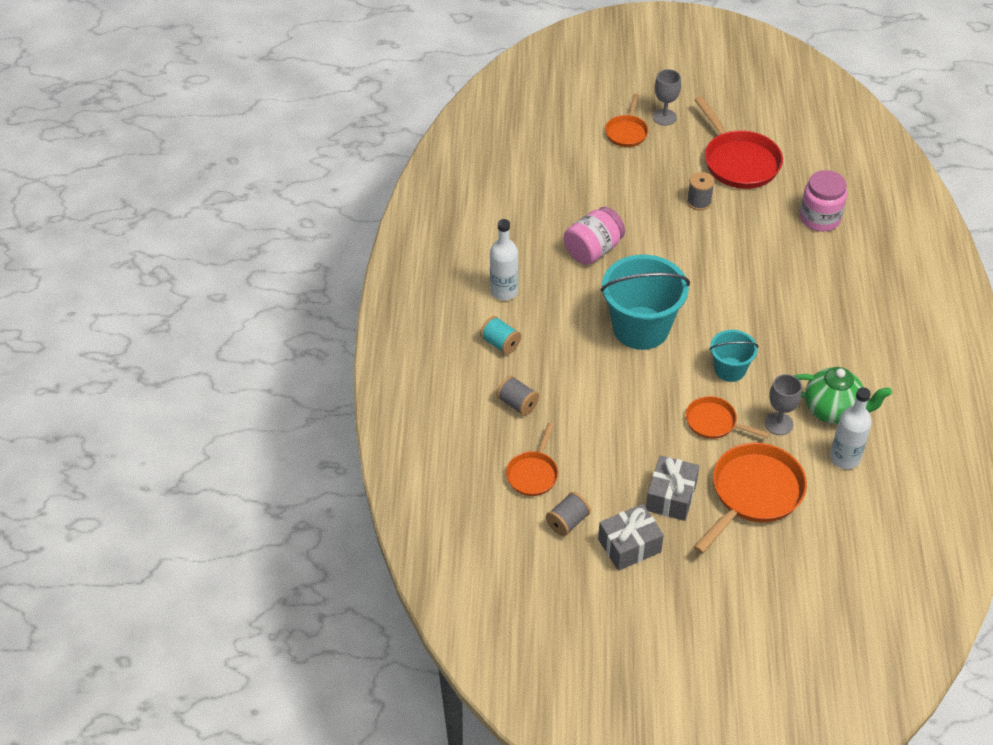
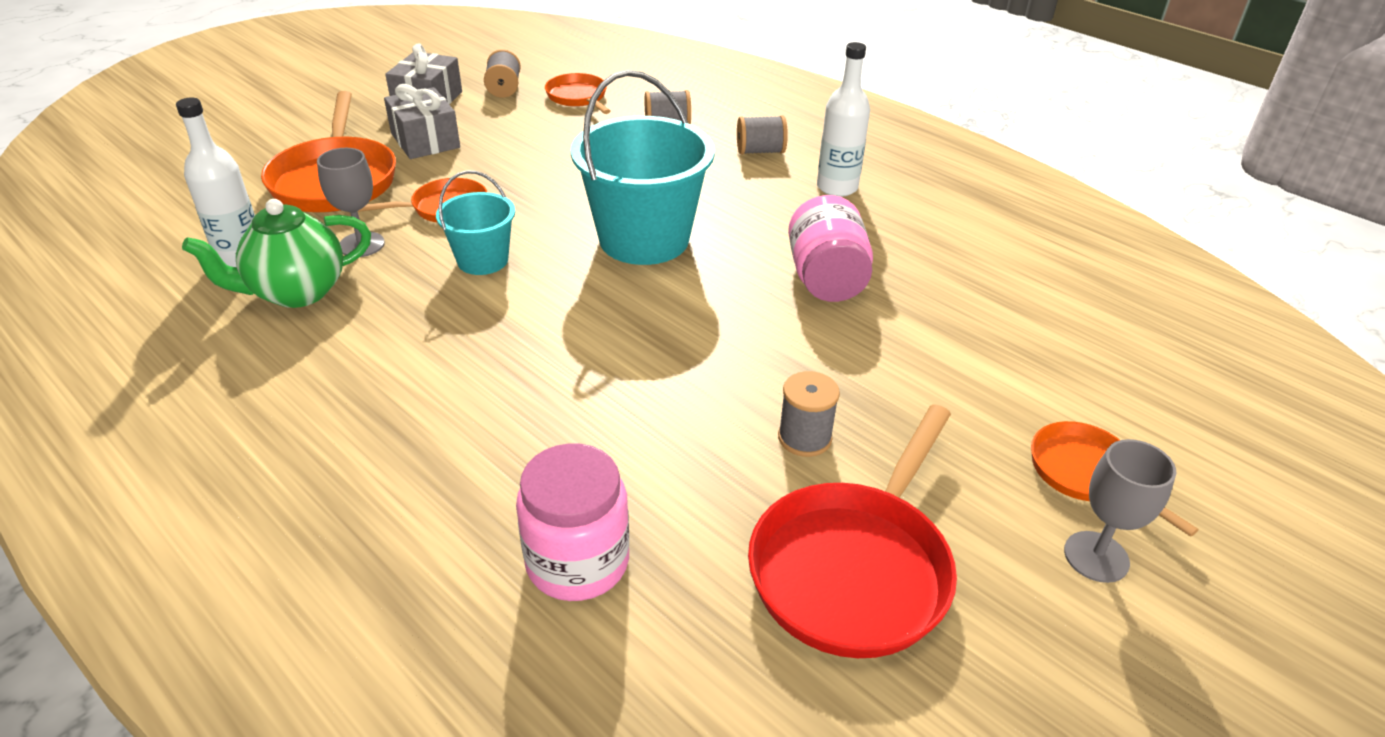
camera: 130 degrees right, 10 degrees down
turquoise spool [480,316,521,355] -> grey spool [737,115,788,155]
red pan [694,96,783,189] -> red pan turned 75 degrees counterclockwise [748,404,957,658]

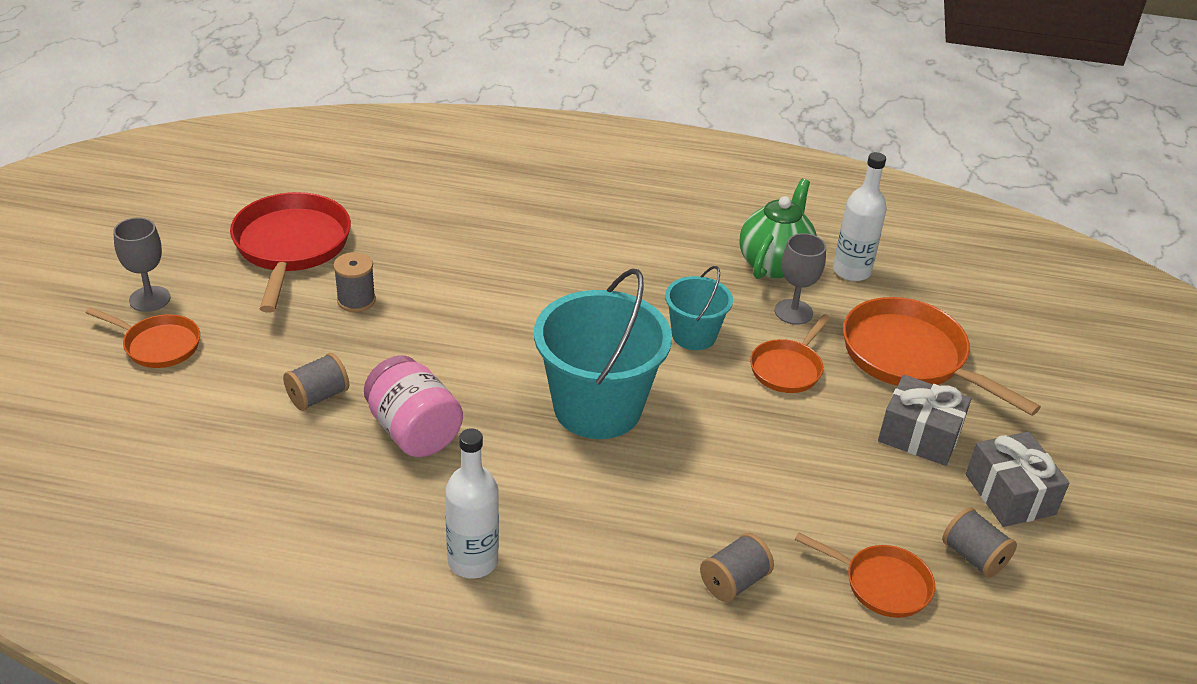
camera: 145 degrees right, 0 degrees up
pink jar [516,443,629,601] -> none
grey spool [737,115,788,155] -> grey spool moved to [283,353,349,411]

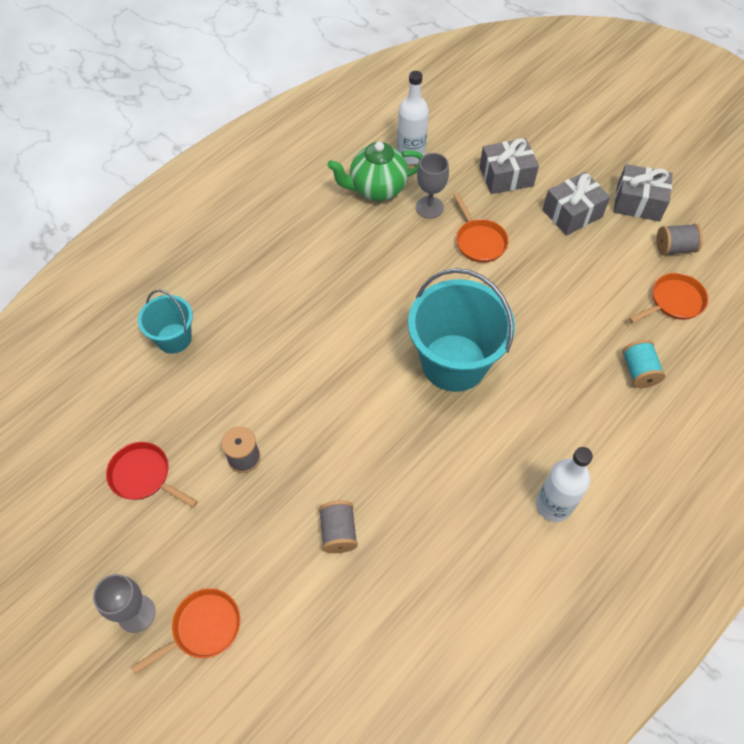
camera: 55 degrees left, 20 degrees up
red pan [230,192,351,313] -> red pan [106,442,198,507], size x0.57
pink jar [364,355,463,457] -> none
turquoise bucket [665,266,733,350] -> turquoise bucket moved to [138,290,193,353]
grey spool [700,533,774,602] -> turquoise spool [622,340,665,388]
green teapot [740,179,817,279] -> green teapot turned 75 degrees counterclockwise [327,142,423,201]
orange pan [843,297,1041,416] -> grey gift [480,138,539,194]

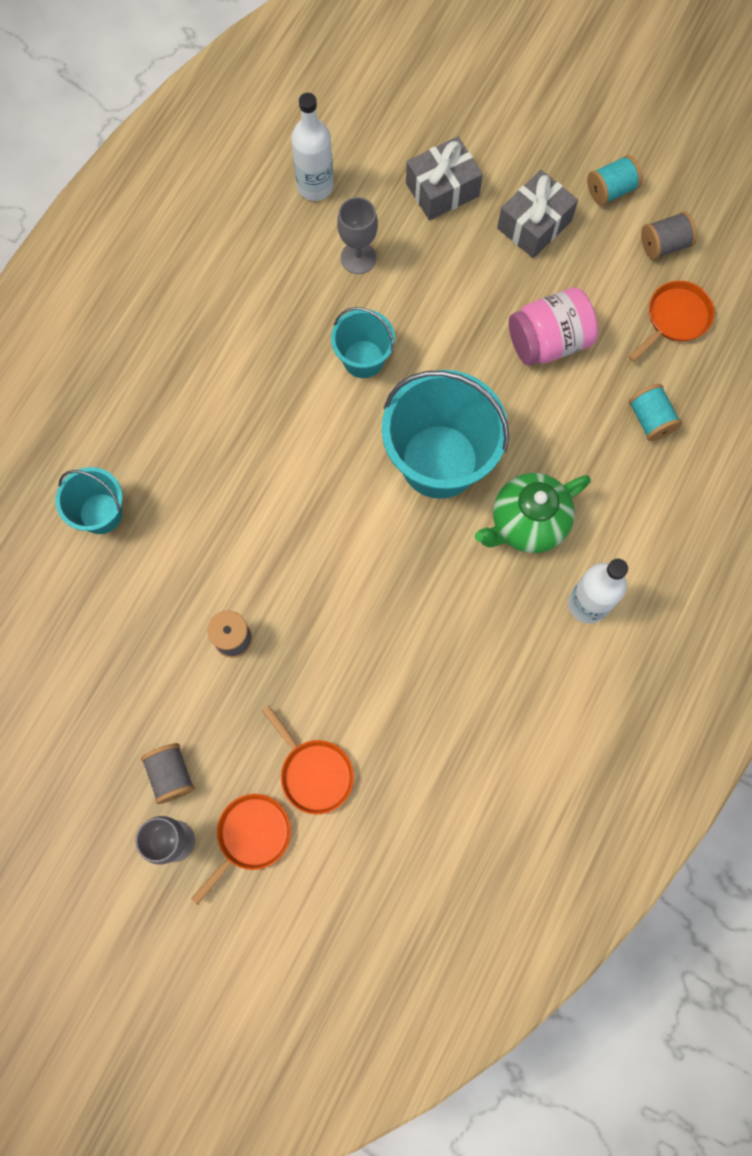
camera: 15 degrees left, 15 degrees up
red pan [106,442,198,507] -> none
grey spool [319,501,358,553] -> grey spool moved to [141,743,195,804]
green teapot [327,142,423,201] -> green teapot moved to [475,473,591,553]
orange pan [453,193,509,263] -> orange pan moved to [262,706,354,815]
grey gift [614,164,673,222] -> turquoise spool [587,155,642,206]
none -> turquoise bucket [331,307,395,378]
none -> pink jar [509,287,598,366]

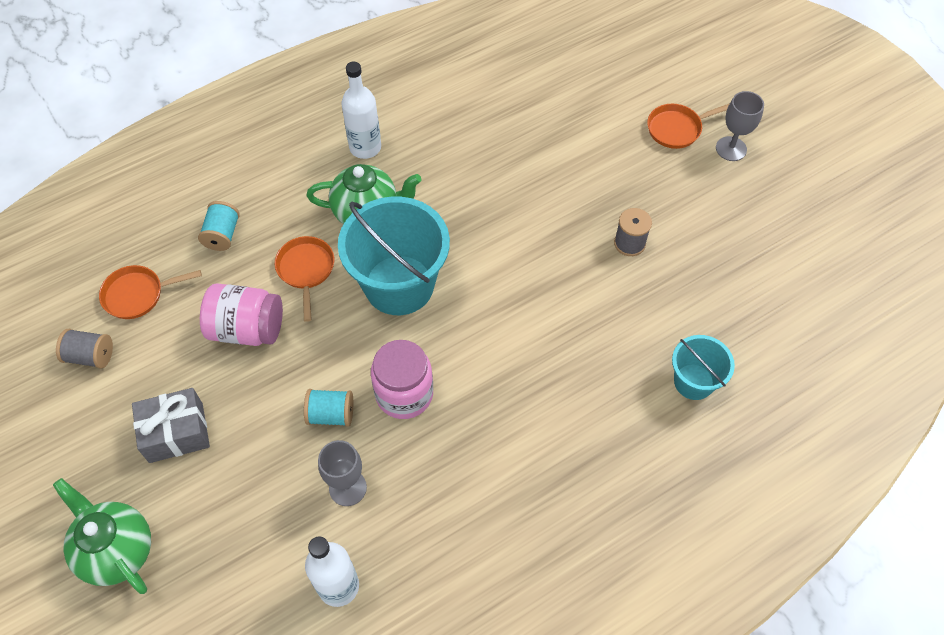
camera: 150 degrees left, 15 degrees down
grey spool [141,743,195,804] -> none
orange pan [262,706,354,815] -> orange pan moved to [275,236,334,322]
turquoise bucket [331,307,395,378] -> pink jar [371,340,433,419]
grey gift [406,137,483,220] -> none
turquoise spool [587,155,642,206] -> turquoise spool moved to [304,389,353,427]
none -> green teapot [53,478,151,594]

